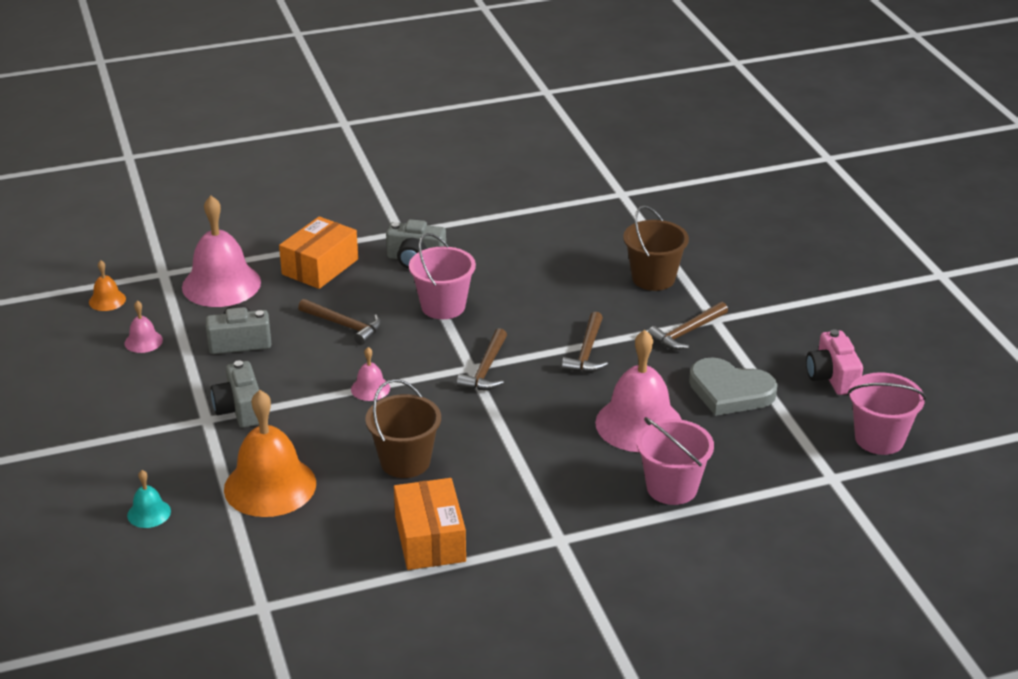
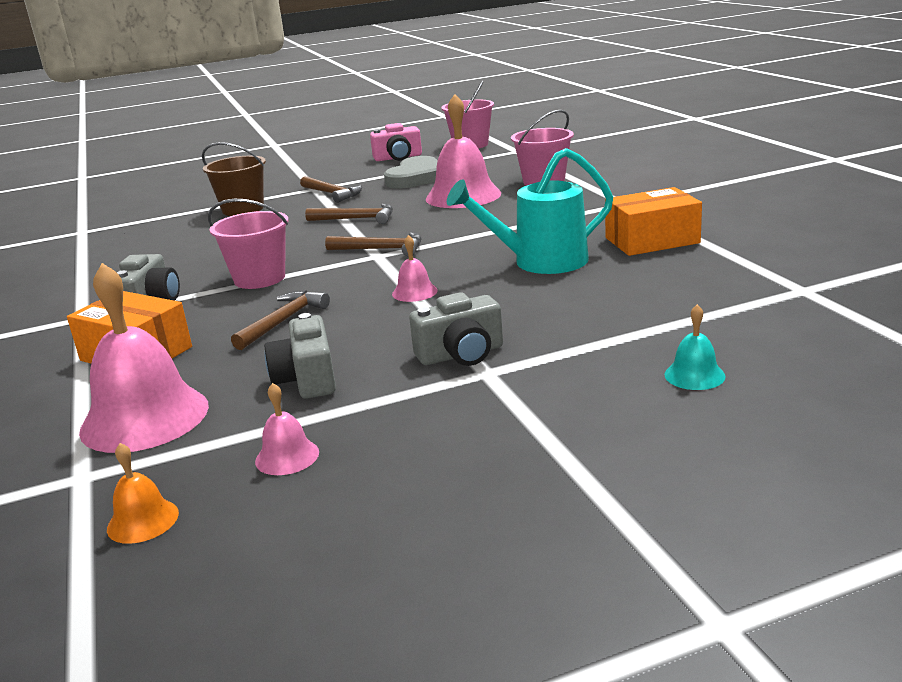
camera: 90 degrees left, 10 degrees down
orange bell [224,390,316,517] -> none
brown bucket [365,379,441,478] -> turquoise watering can [447,148,613,274]

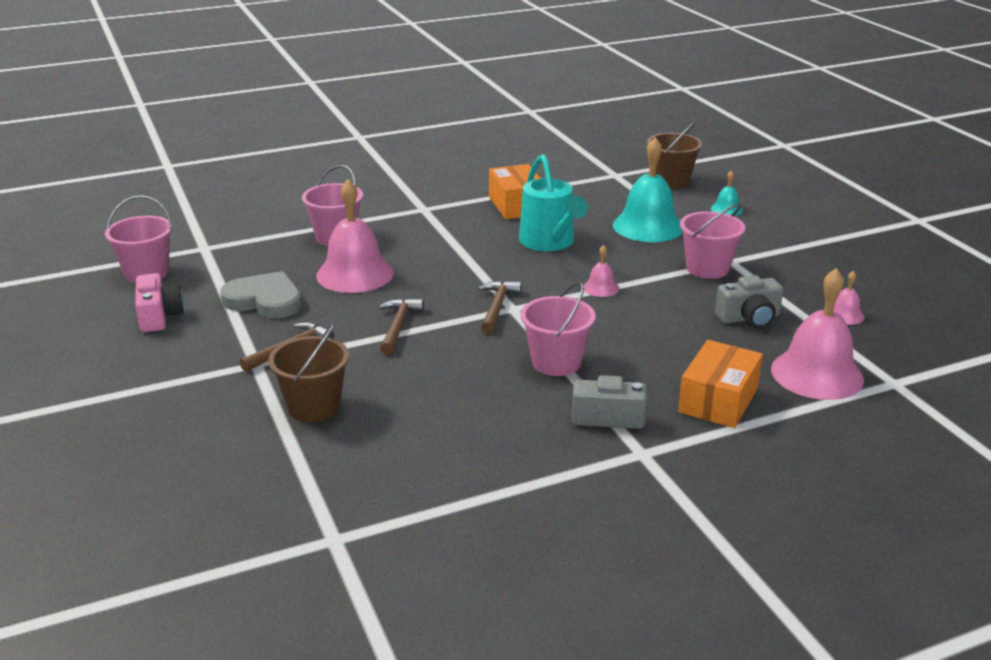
camera: 95 degrees left, 5 degrees up
orange bell [107,443,179,544] -> none
brown hammer [231,290,330,350] -> none
grey camera [409,292,503,366] -> pink bucket [680,203,745,279]
none -> turquoise bell [613,137,683,242]
none -> brown bucket [647,121,702,189]

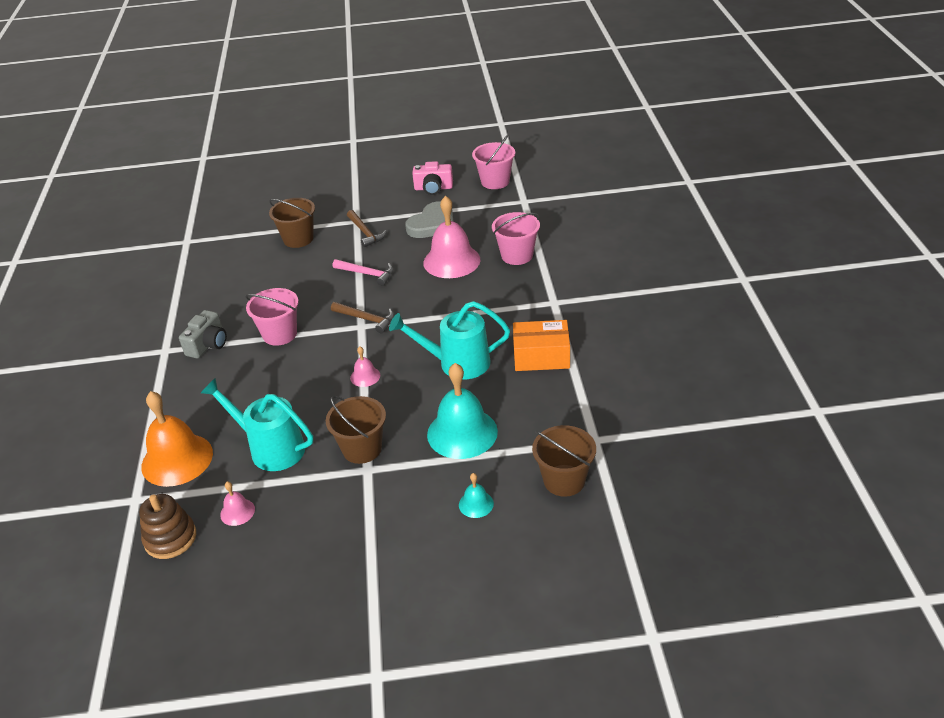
camera: 110 degrees right, 10 degrees up
brown hammer [379,298,424,355] -> pink hammer [333,259,394,286]
orange box [678,340,763,428] -> none
pink bucket [680,203,745,279] -> brown bucket [326,396,386,464]
grey camera [715,275,783,328] -> turquoise watering can [201,378,313,471]
pink bell [771,268,864,400] -> orange bell [141,391,213,487]
none -> brown stacking toy [139,494,196,559]

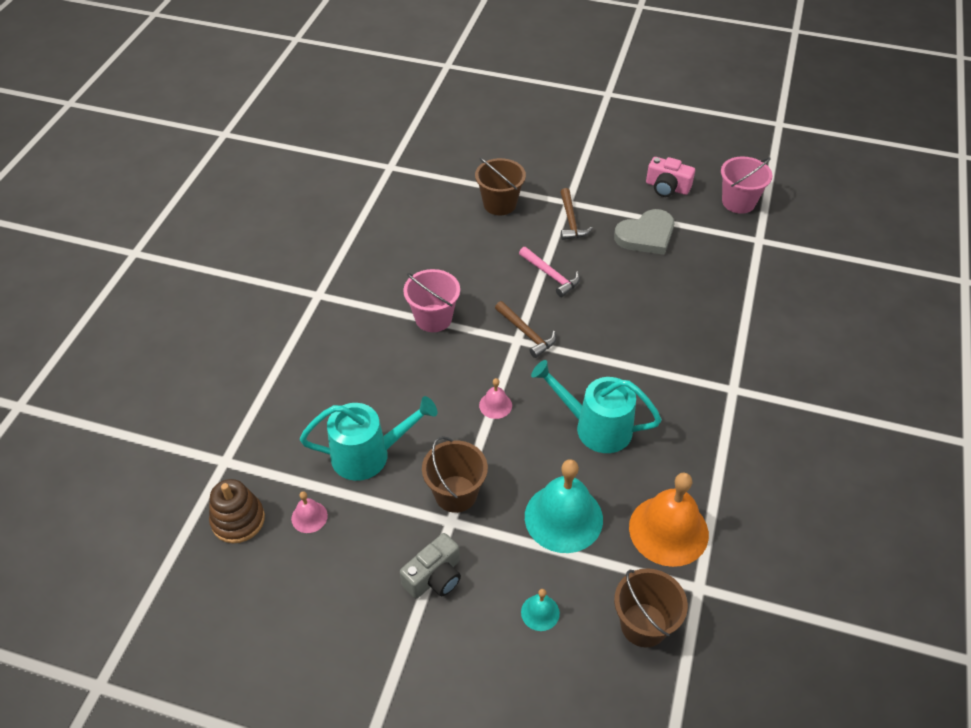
camera: 20 degrees right, 10 degrees up
orange bell [141,391,213,487] -> orange bell moved to [629,472,709,567]
grey camera [179,310,227,358] -> grey camera moved to [400,533,461,598]
turquoise watering can [201,378,313,471] -> turquoise watering can turned 120 degrees clockwise [300,396,437,481]
pink bell [423,196,481,278] -> none
pink bucket [492,212,540,265] -> none
orange box [513,320,570,371] -> none

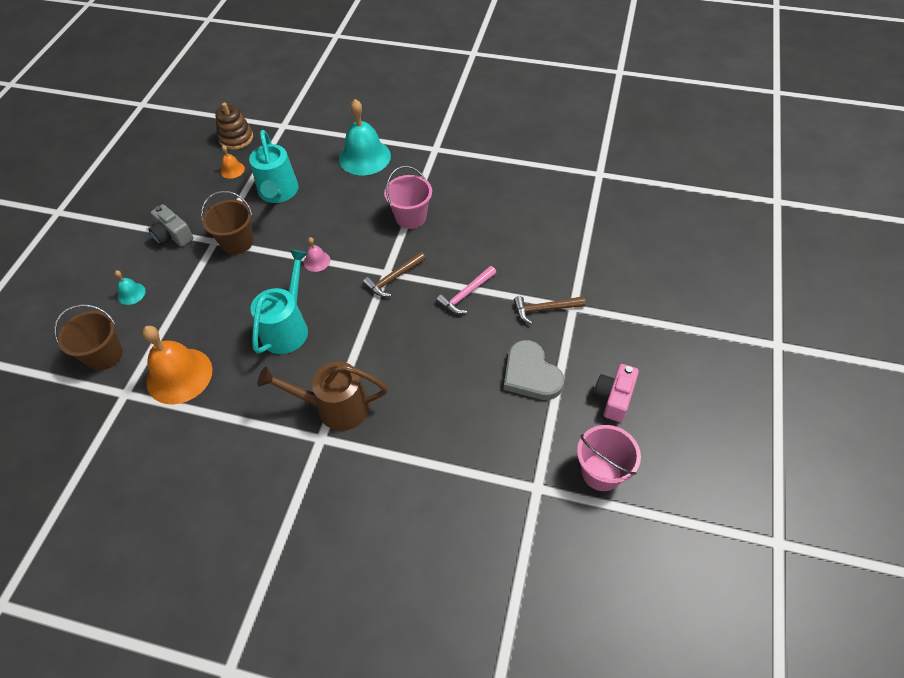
camera: 90 degrees right, 5 degrees up
pink bell [291,491,328,533] -> orange bell [220,145,245,179]
brown bucket [475,158,526,215] -> none
turquoise bell [525,459,603,553] -> turquoise bell moved to [339,99,391,175]
none -> brown watering can [257,361,388,431]

